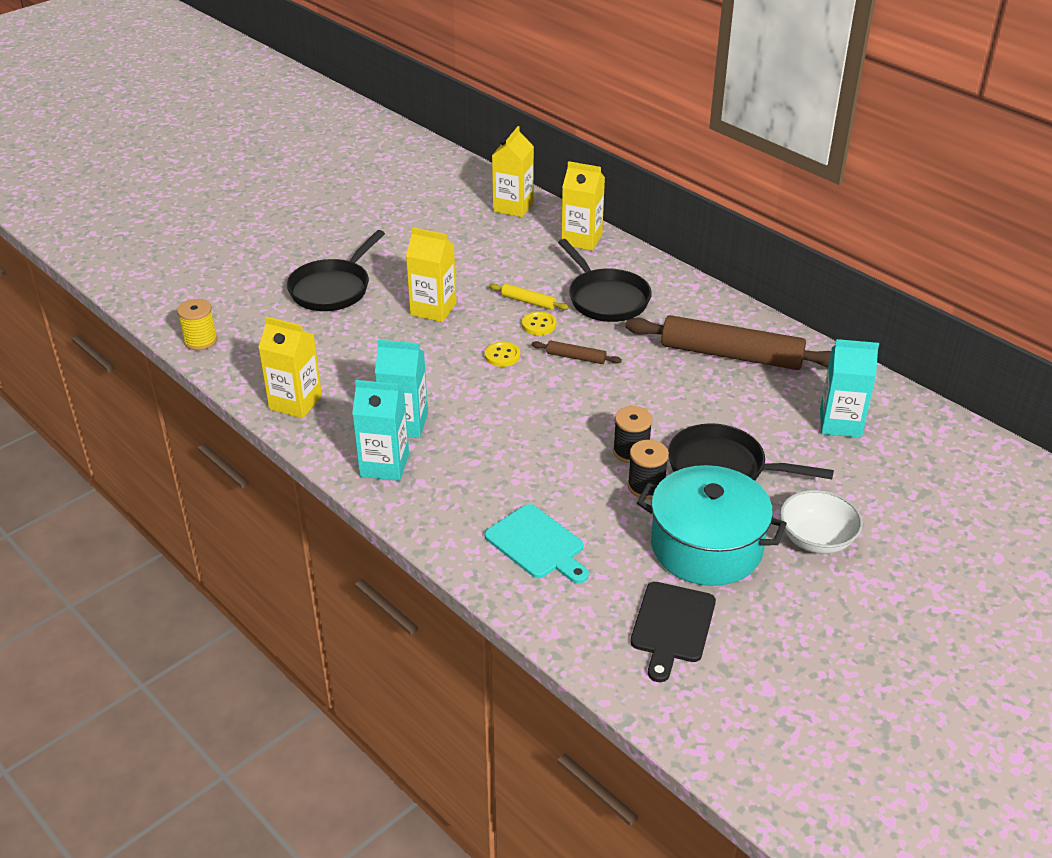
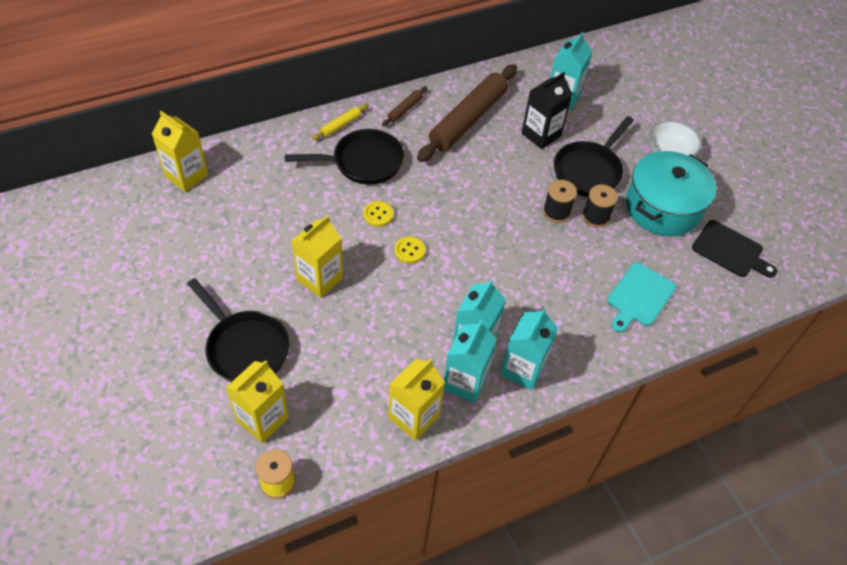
camera: 75 degrees left, 15 degrees up
turquoise cutting board [485,504,589,584] -> turquoise cutting board turned 150 degrees clockwise [607,262,676,333]
yellow rolling pin [489,283,569,310] -> yellow rolling pin moved to [312,104,369,140]
brown rolling pin [532,340,622,364] -> brown rolling pin moved to [382,86,427,126]
yellow carton [561,161,605,251] -> yellow carton moved to [226,360,289,443]
none -> turquoise carton [444,320,497,403]
none -> black carton [522,72,572,149]

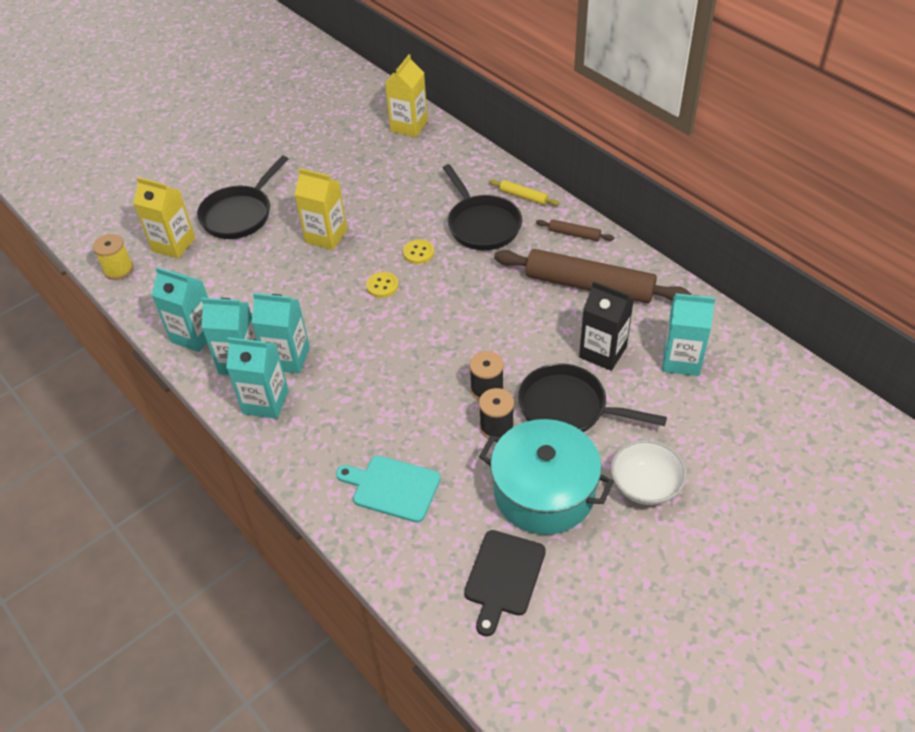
camera: 80 degrees right, 5 degrees down
yellow carton [389,359,445,441] -> turquoise carton [152,267,208,352]

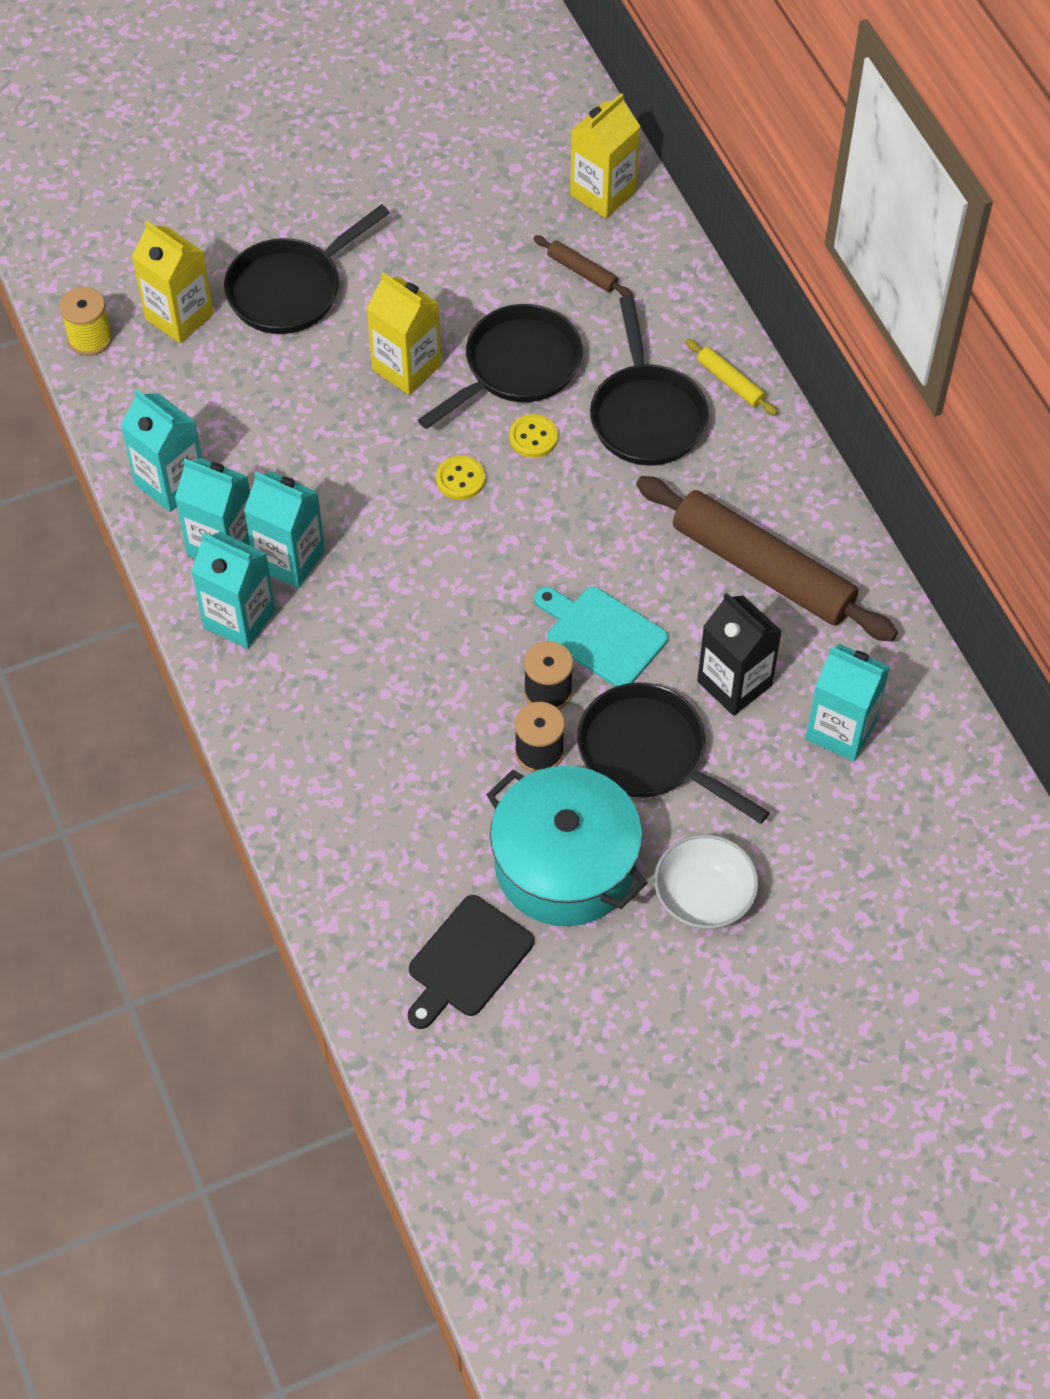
camera: 15 degrees right, 10 degrees up
turquoise cutting board [336,456,441,523] -> turquoise cutting board moved to [534,587,668,687]
brown rolling pin [536,219,614,241] -> brown rolling pin moved to [533,235,633,296]
none -> black pan [418,304,582,429]

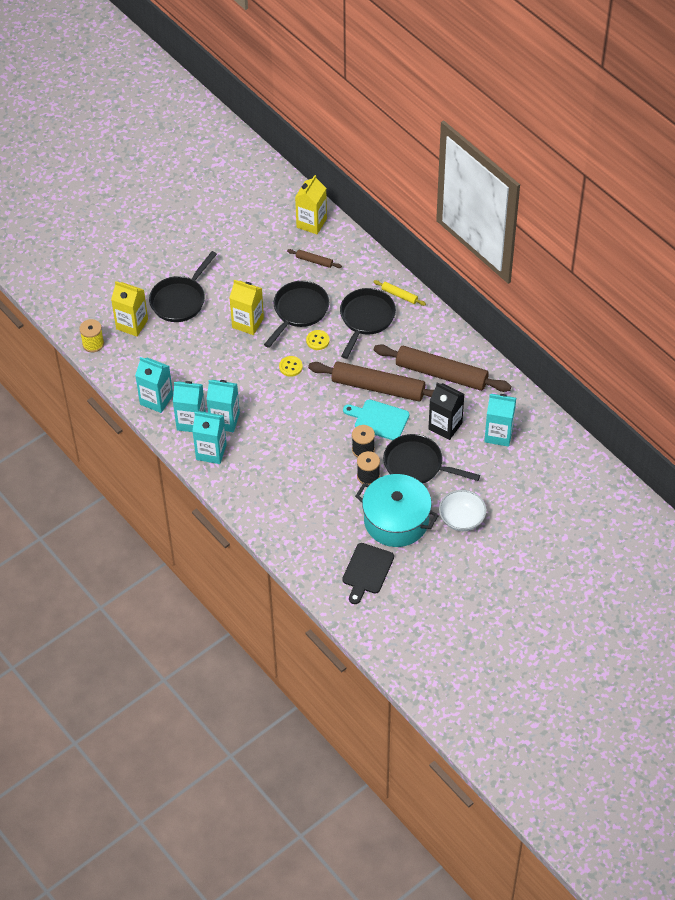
camera: 15 degrees left, 5 degrees down
black pan [590,296,709,466] -> black pan turned 135 degrees counterclockwise [340,288,396,359]
none -> brown rolling pin [308,362,434,402]

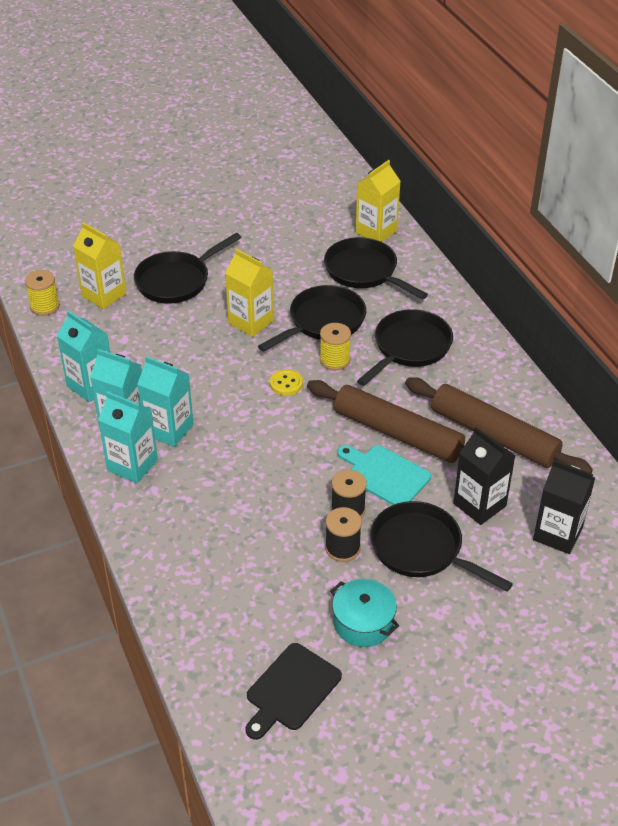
camera: 15 degrees right, 10 degrees down
brown rolling pin [287,249,342,268] -> black pan [324,237,428,300]
yellow button [306,330,329,350] -> yellow spool [320,323,351,370]
turquoise pot [355,474,439,547] -> turquoise pot [330,579,399,647], size x0.58
yellow rolling pin [374,280,426,306] -> none
white bowl [439,490,487,531] -> none
turquoise carton [484,394,516,447] -> black carton [533,460,595,554]

